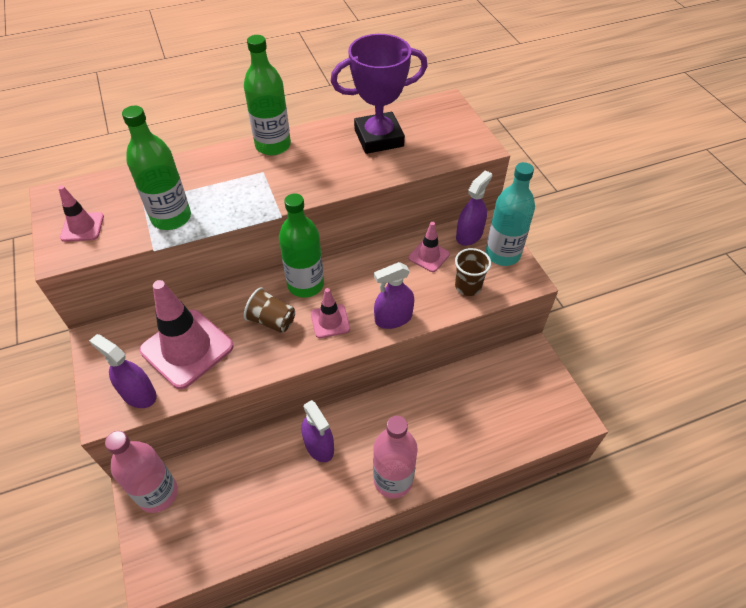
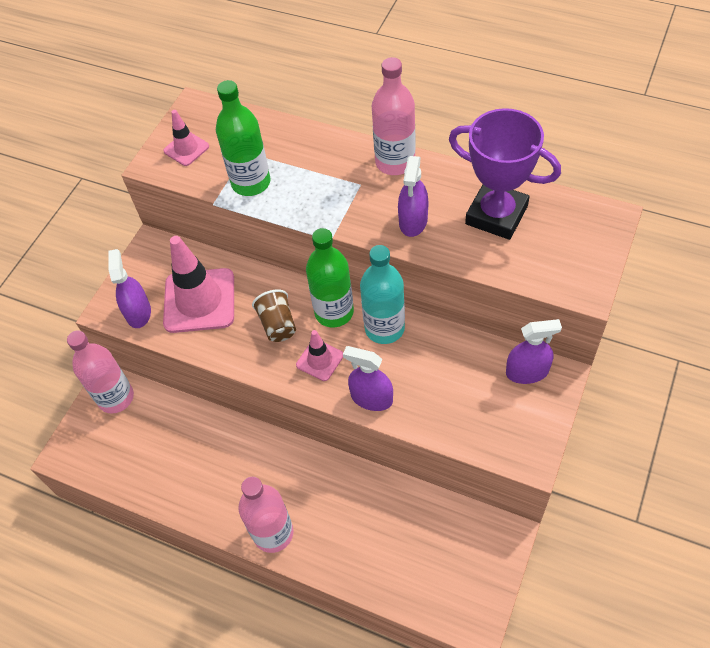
camera: 50 degrees right, 5 degrees up
green bottle [244,35,291,155] -> pink bottle [372,57,415,175]
purple spray bottle [302,400,334,462] -> purple spray bottle moved to [398,156,428,237]
pink traffic cone [408,222,450,272] -> none
brown cup [455,248,491,296] -> none
turquoise bottle [486,162,535,266] -> turquoise bottle moved to [360,245,405,344]

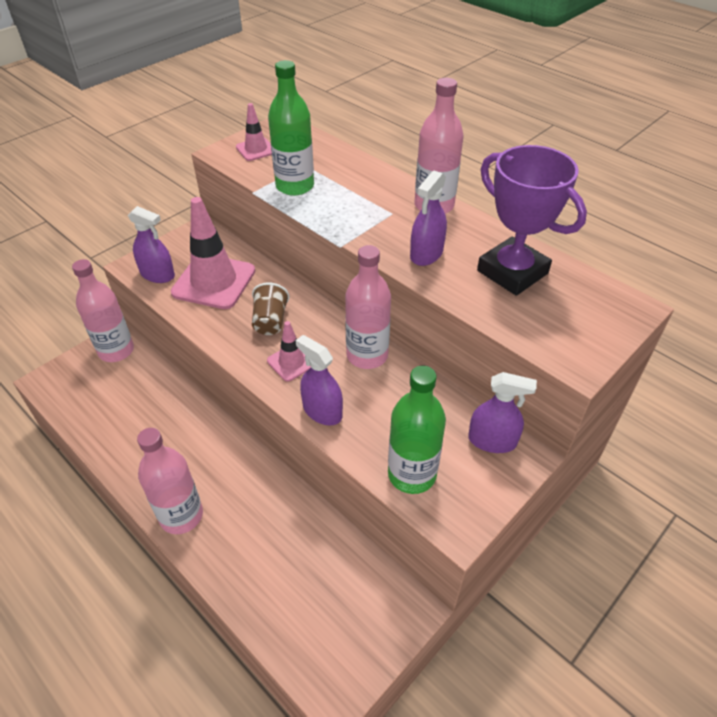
camera: 15 degrees right, 10 degrees down
purple spray bottle [109,249,151,328] -> purple spray bottle turned 105 degrees clockwise [128,206,175,283]
green bottle [306,228,354,327] -> green bottle moved to [388,366,446,494]
turquoise bottle [360,245,405,344] -> pink bottle [345,245,391,369]

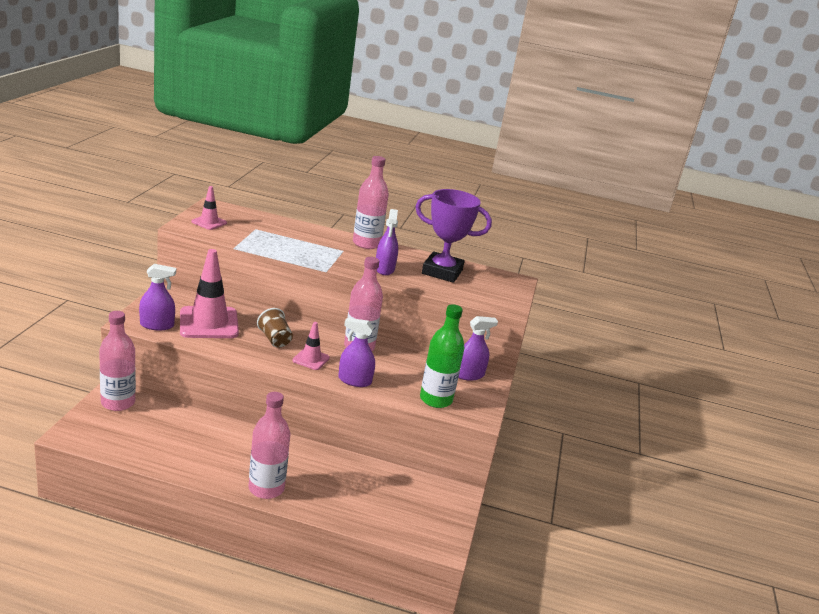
camera: 35 degrees left, 20 degrees down
green bottle [268,60,314,196] -> none

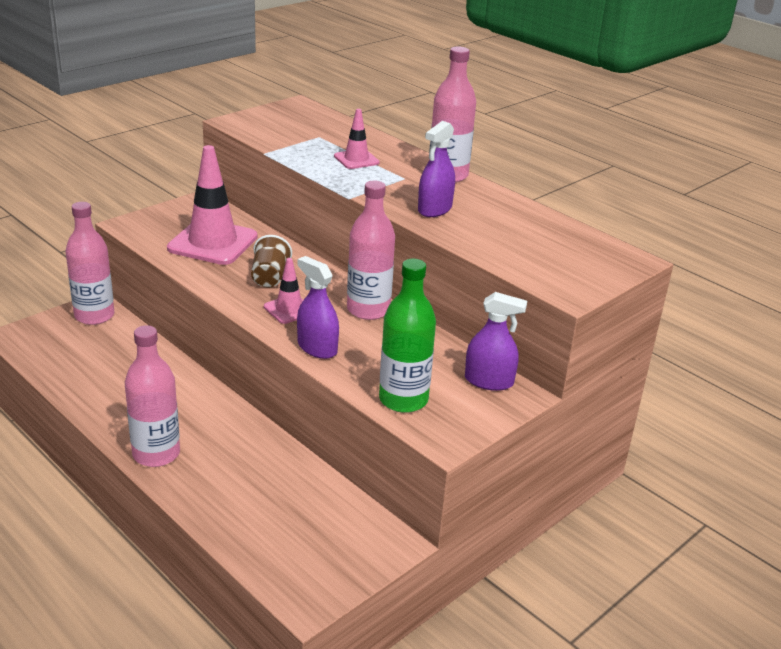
camera: 35 degrees right, 5 degrees up
purple spray bottle [139,264,176,330] -> none
pink traffic cone [191,186,227,230] -> pink traffic cone moved to [334,109,380,169]
purple trophy [415,189,492,283] -> none

